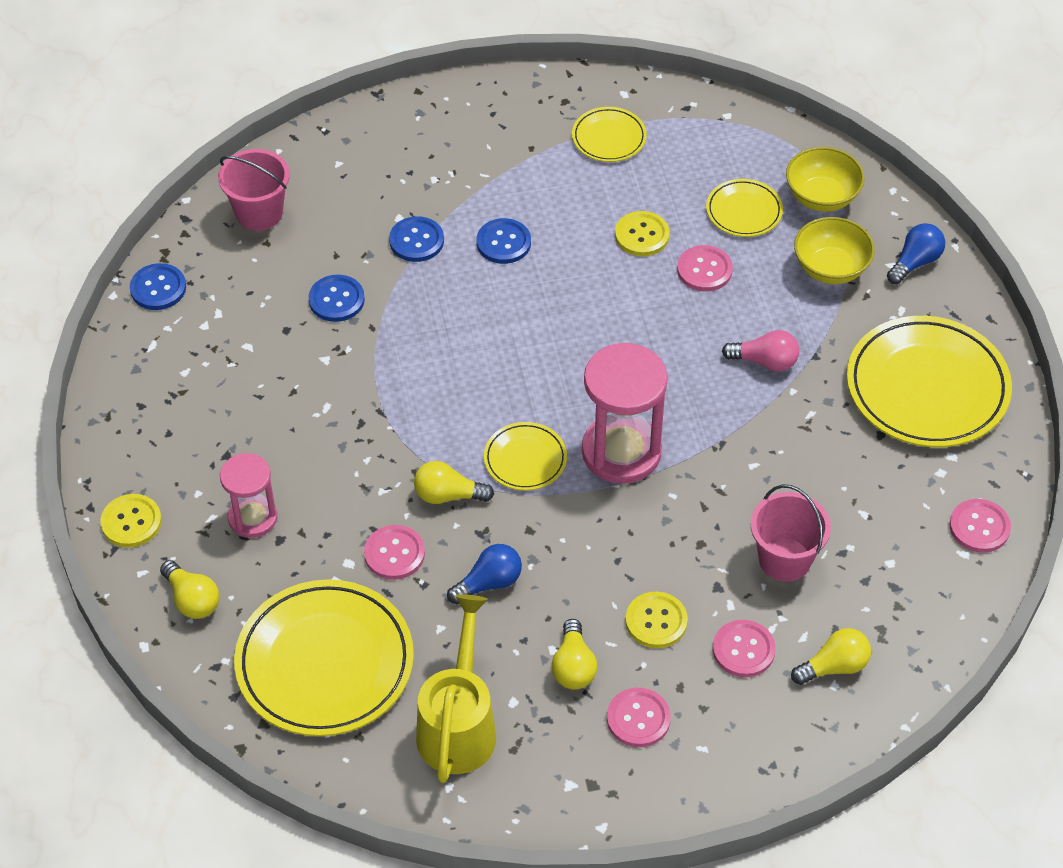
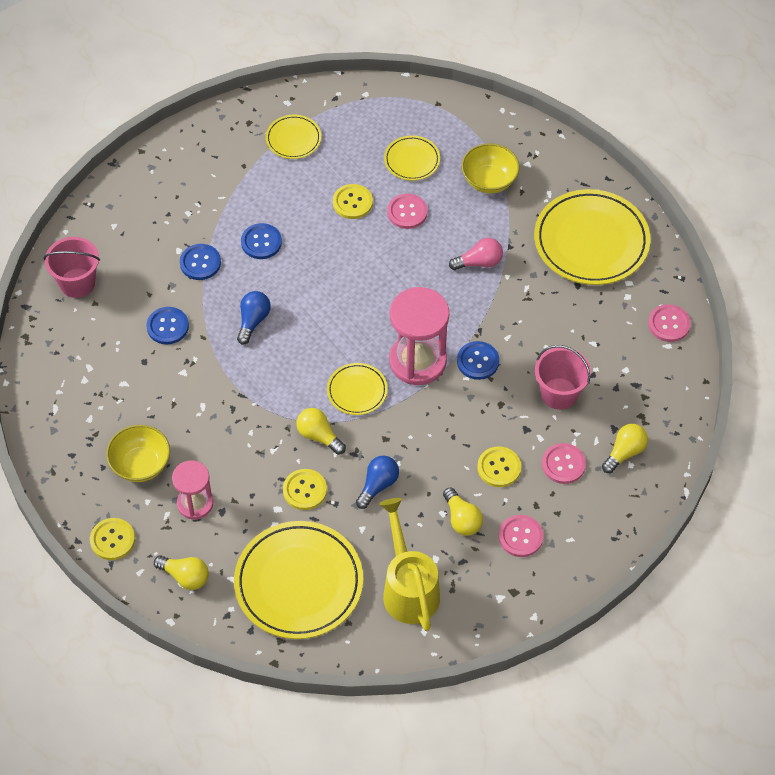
camera: 25 degrees left, 5 degrees up
blue button [130,263,186,310] -> blue button moved to [457,341,499,380]
pink button [364,525,425,580] -> yellow button [283,469,327,510]
yellow light bulb [414,461,494,504] -> yellow light bulb turned 60 degrees clockwise [296,408,346,455]
yellow bowl [786,147,865,212] -> yellow bowl moved to [106,425,170,482]
blue light bulb [887,223,945,284] -> blue light bulb moved to [237,291,271,345]

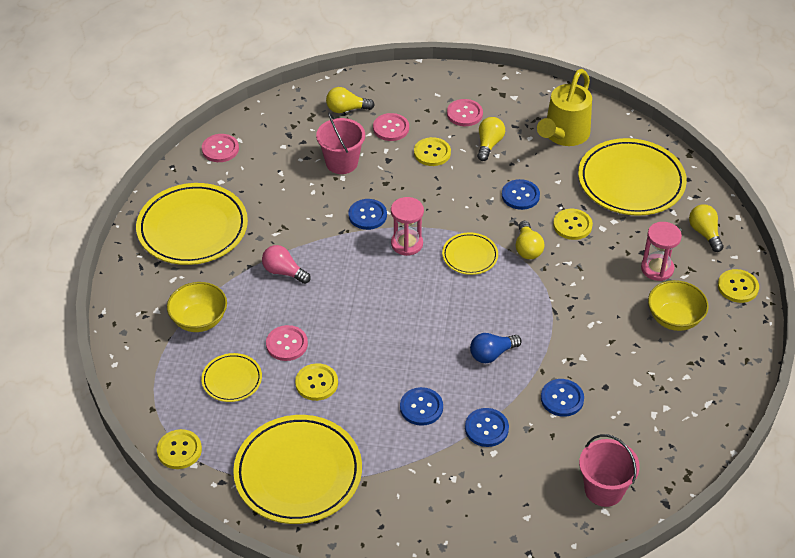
camera: 135 degrees left, 10 degrees down
yellow plate [266,115,321,159] -> yellow plate [233,415,362,524], size x2.01
blue light bulb [356,456,399,509] -> blue button [502,179,540,210]
pink hourglass [389,287,449,385] -> pink hourglass [391,197,424,256], size x0.60
none -> yellow button [157,429,202,469]

